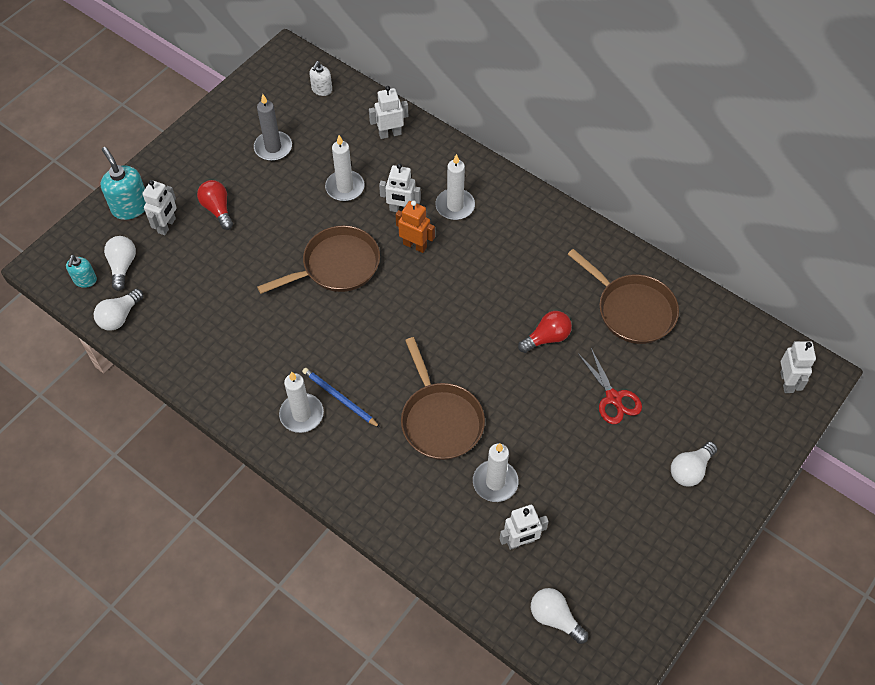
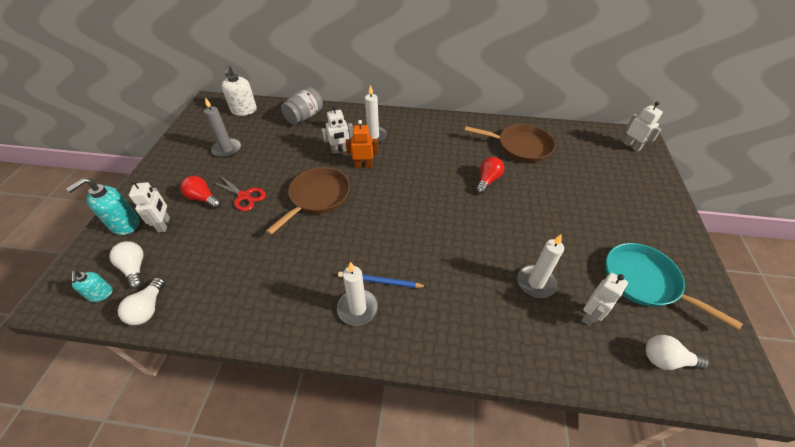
camera: 30 degrees left, 10 degrees down
turquoise soap dispenser [101,147,146,220] -> turquoise soap dispenser turned 75 degrees counterclockwise [66,178,139,235]
white soap dispenser [309,61,332,96] -> white soap dispenser [222,65,257,116], size x1.69
white candle [325,135,365,201] -> none
white robot [369,86,408,139] -> grey jar [281,87,323,125]
brown pan [401,337,485,460] -> none
red scissors [579,348,642,424] -> red scissors moved to [212,175,266,211]
white light bulb [671,442,717,487] -> none
none -> turquoise pan [605,243,743,330]

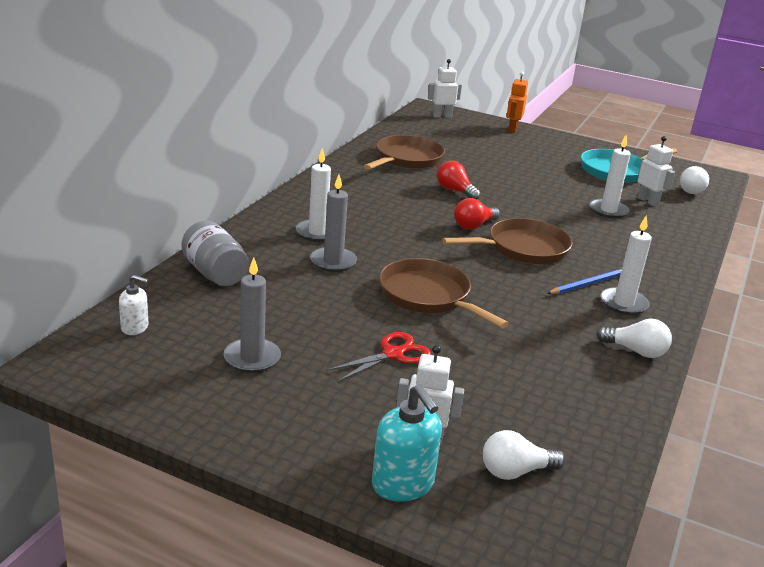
camera: 75 degrees left, 20 degrees down
turquoise soap dispenser [72,271,113,302] -> none
white light bulb [118,277,165,325] -> white light bulb moved to [596,319,672,358]
red light bulb [180,176,221,208] -> red light bulb moved to [454,198,500,230]
white soap dispenser [222,65,257,116] -> white soap dispenser [119,275,149,335], size x0.59
white robot [322,105,353,154] -> grey candle [310,175,357,272]
blue pencil [338,272,427,288] -> blue pencil turned 150 degrees counterclockwise [547,268,622,294]
orange robot [346,120,378,168] -> orange robot moved to [507,72,528,133]
none -> brown pan [442,218,573,264]

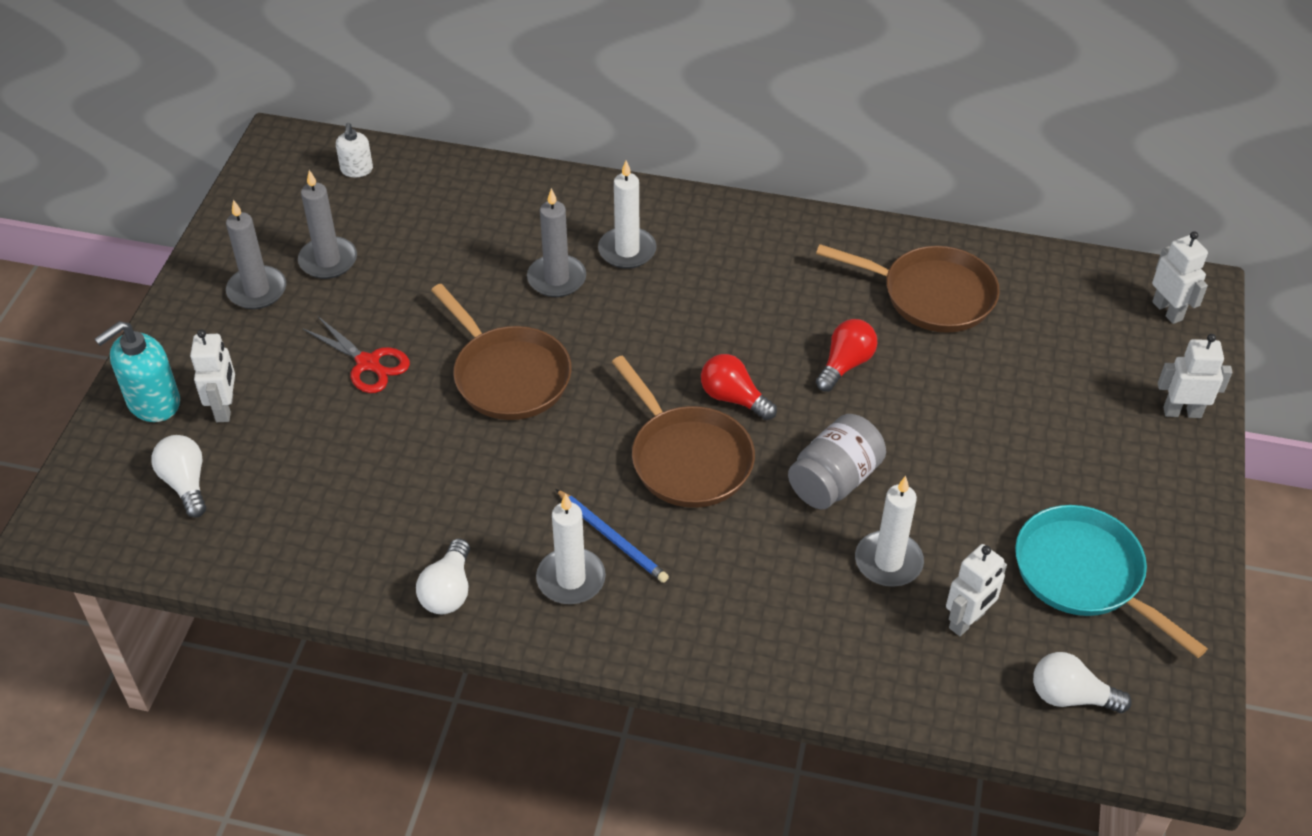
camera: 80 degrees right, 20 degrees up
grey jar [181,221,249,286] -> grey jar moved to [788,414,886,509]
brown pan [379,258,509,328] -> brown pan turned 105 degrees clockwise [431,284,572,420]
orange robot [507,72,528,133] -> white robot [1158,334,1233,418]
none -> grey candle [226,200,286,309]

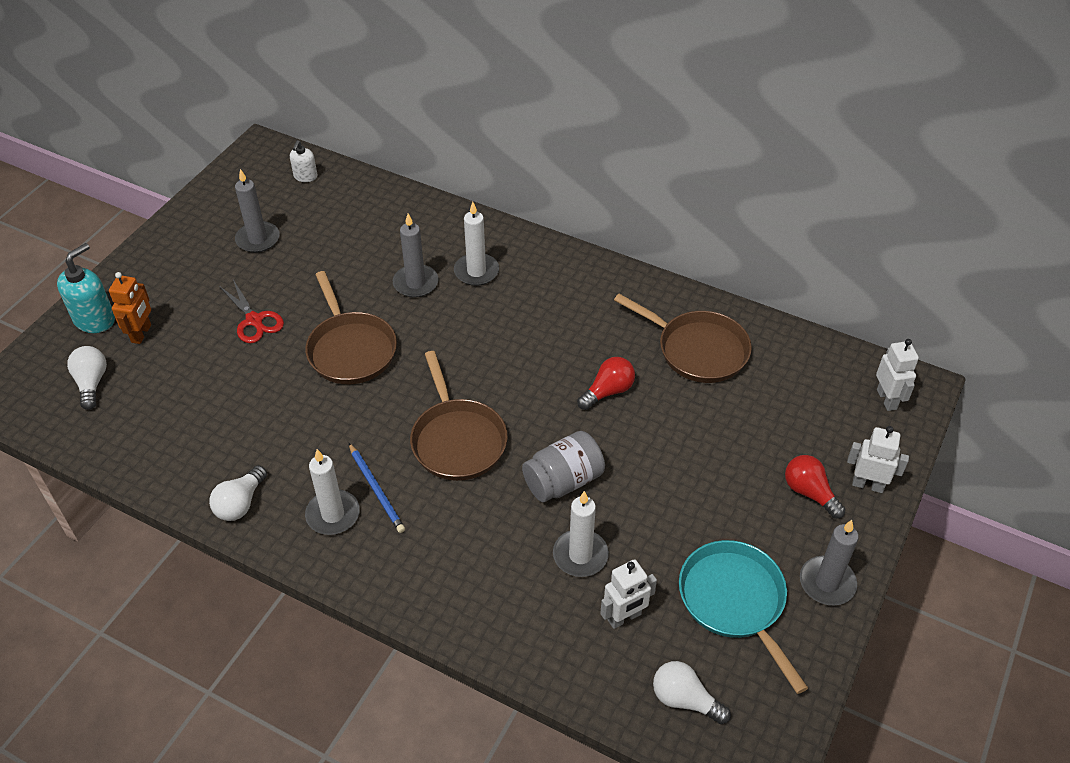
camera: 15 degrees right, 0 degrees up
turquoise soap dispenser [95,321,180,422] -> turquoise soap dispenser turned 150 degrees clockwise [57,243,115,333]
white robot [190,329,235,422] -> orange robot [109,272,151,344]
grey candle [226,200,286,309] -> grey candle moved to [800,520,859,605]
red light bulb [701,354,777,420] -> red light bulb moved to [785,455,845,519]

